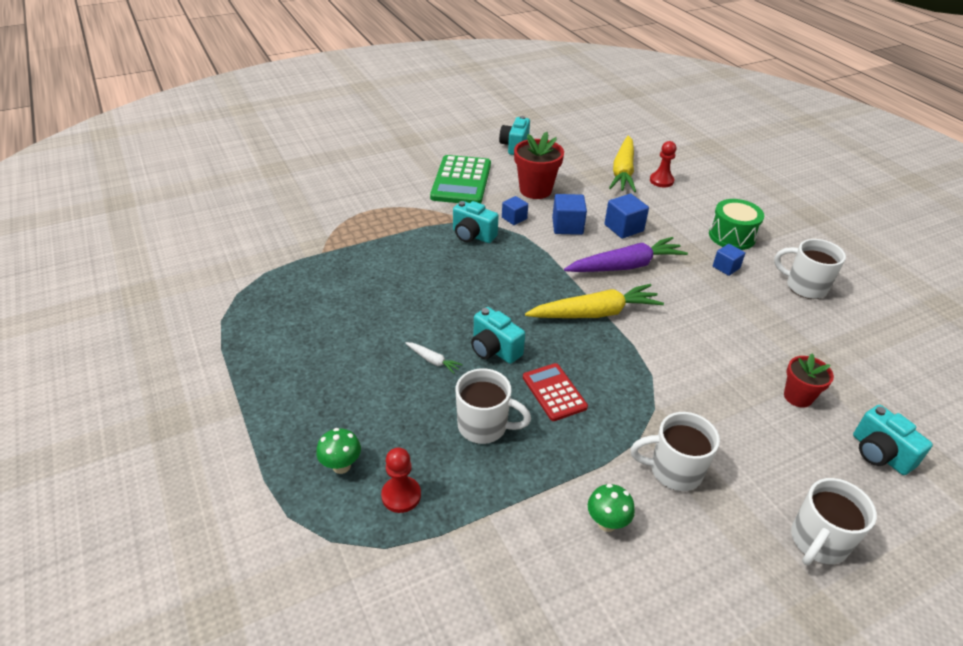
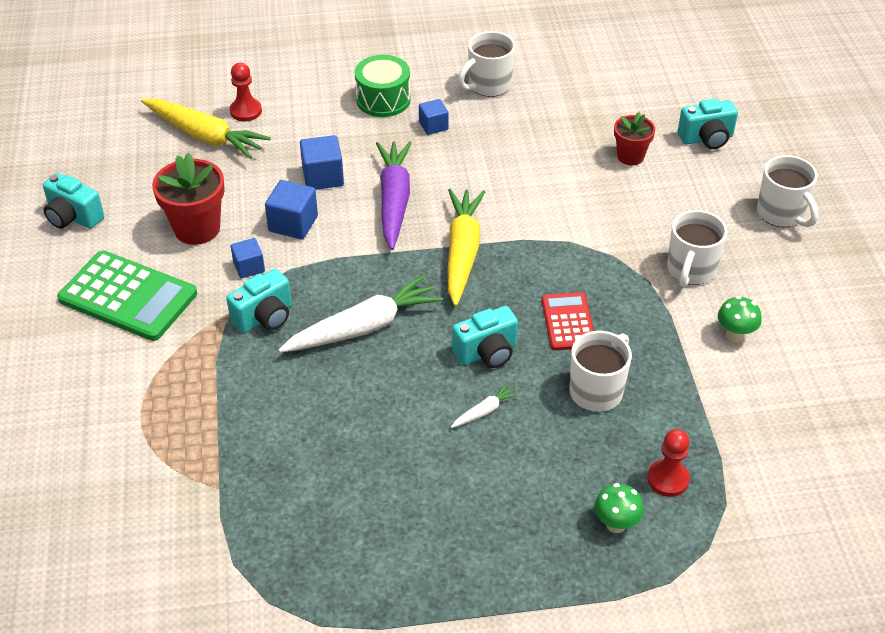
camera: 70 degrees left, 5 degrees up
red calculator [523,363,588,421] -> red calculator turned 90 degrees clockwise [541,292,594,351]
none -> white carrot [279,274,443,353]

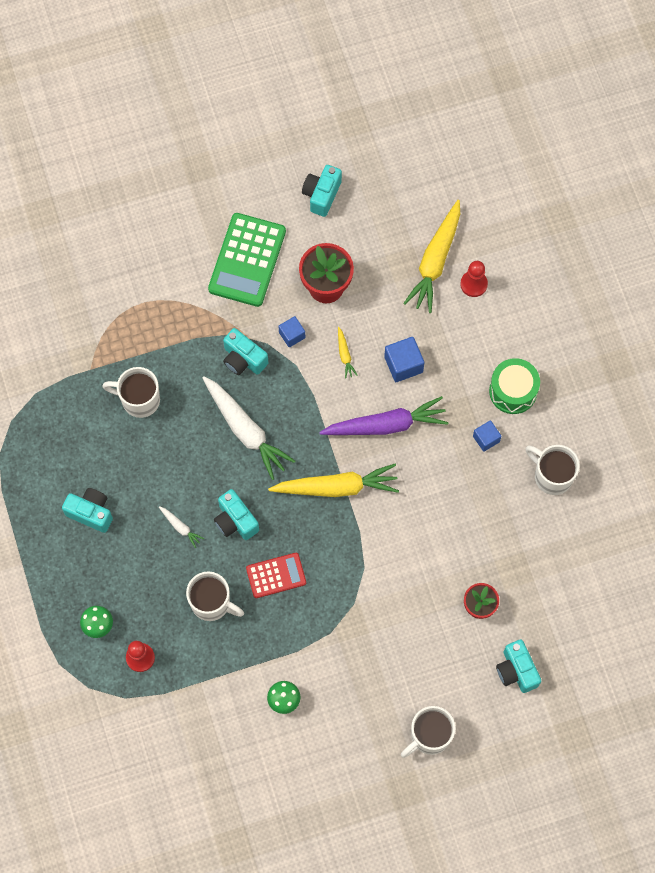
camera: 80 degrees right, 25 degrees up
blue cube [265,180,318,239] -> yellow carrot [338,327,358,379]
white mug [667,210,727,287] -> white mug moved to [102,367,160,418]
none -> turquoise camera [62,488,113,533]

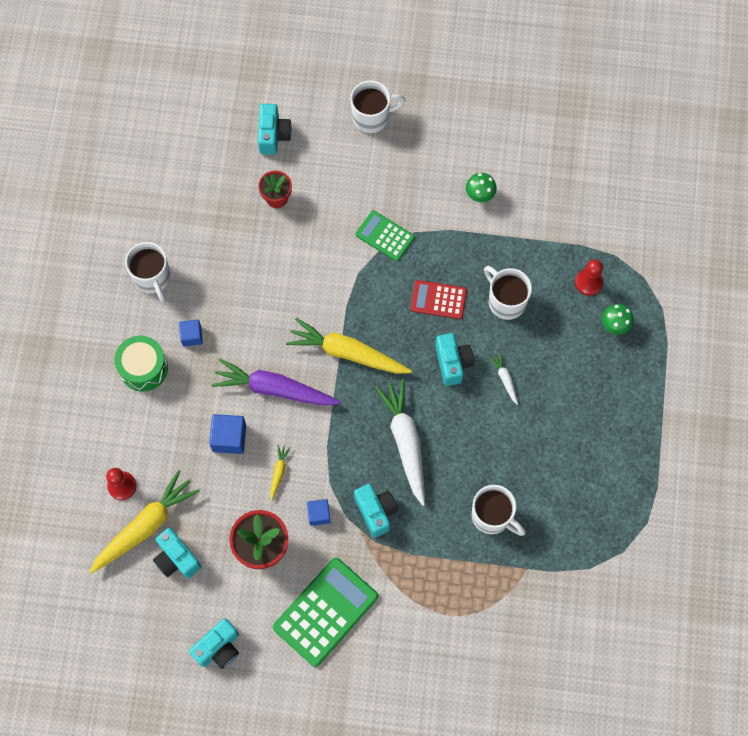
camera: 155 degrees left, 0 degrees up
turquoise camera [62,488,113,533] -> turquoise camera moved to [153,528,201,578]
none -> green calculator [356,210,415,261]

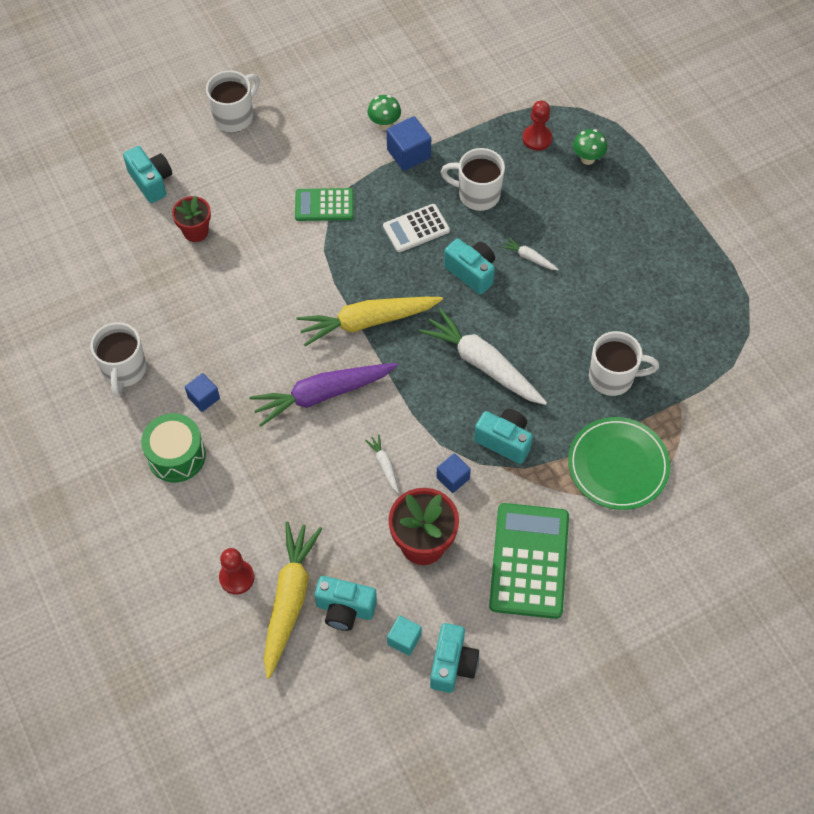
camera: 35 degrees left, 10 degrees down
white mug [125,242,171,302] -> white mug turned 60 degrees clockwise [91,322,147,397]
blue cube [209,414,246,454] -> blue cube moved to [387,116,431,171]
yellow carrot [270,445,291,500] -> white carrot [365,434,399,493]
red calculator [411,280,467,319] -> white calculator [383,204,450,252]
none -> turquoise cube [387,615,422,656]
none -> green plate [568,417,670,510]

